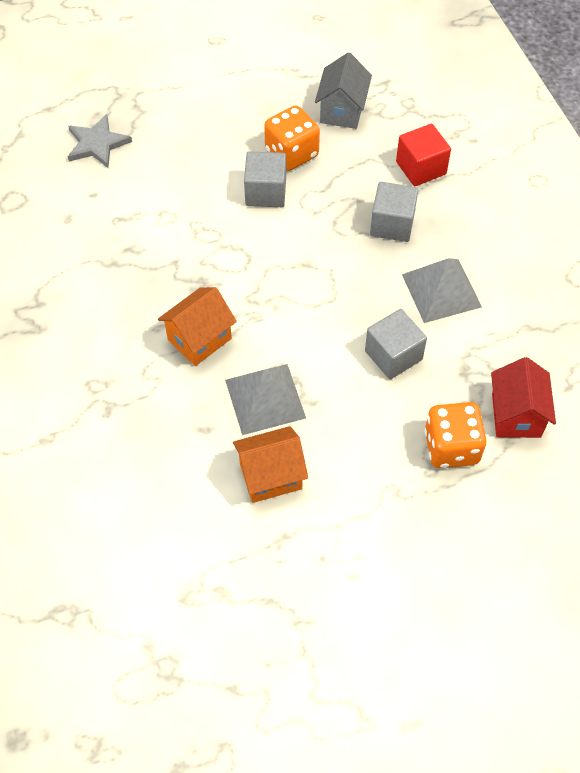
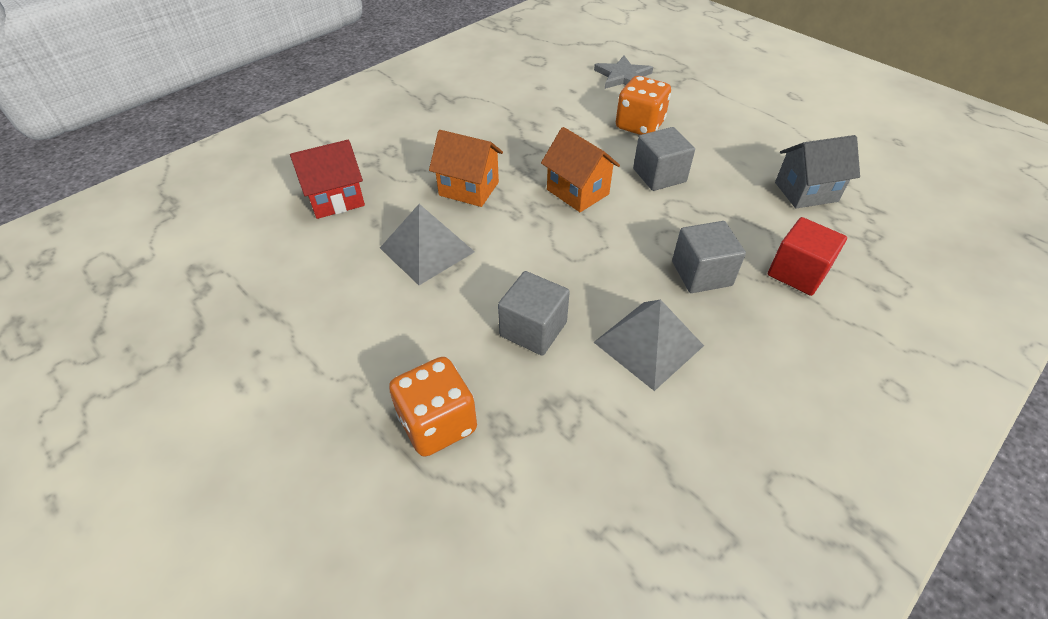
camera: 65 degrees right, 10 degrees down
orange house [233,426,308,503] -> orange house moved to [541,127,620,212]
orange dice [264,105,320,171] -> orange dice moved to [616,76,671,135]
red house [491,357,556,438] -> red house moved to [290,140,365,219]

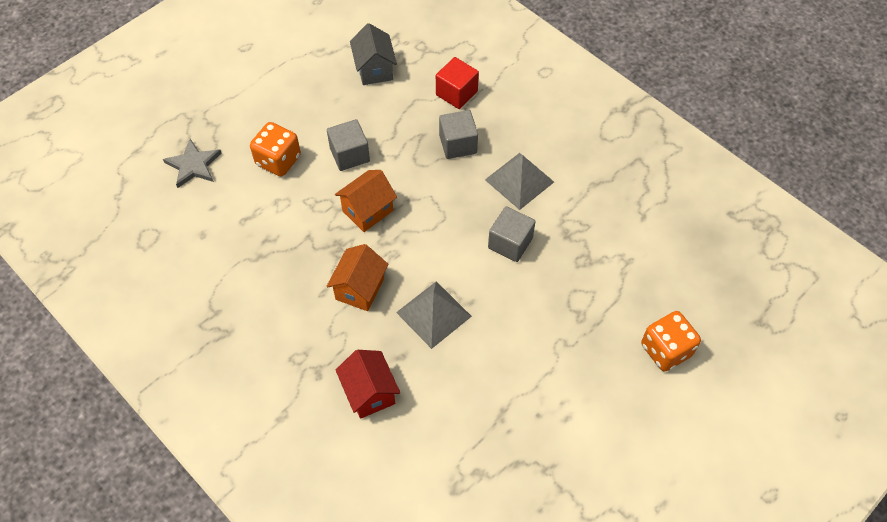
camera: 90 degrees left, 10 degrees up
orange dice [389,357,477,457] -> orange dice moved to [641,311,701,371]

